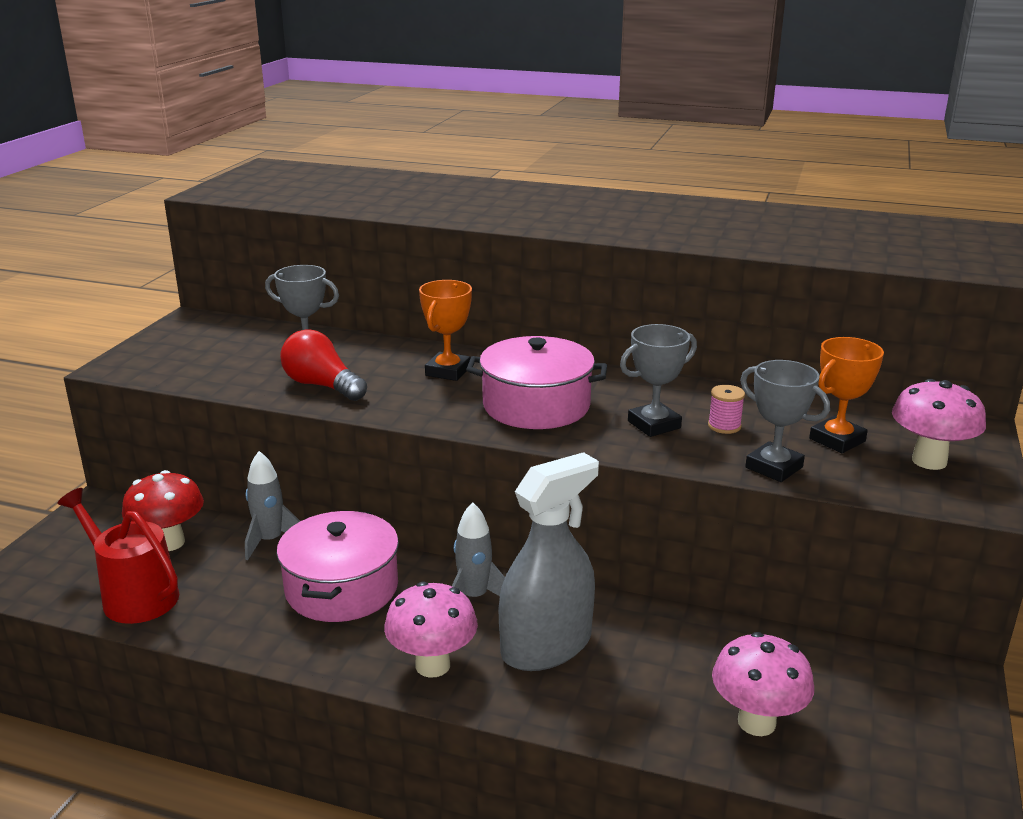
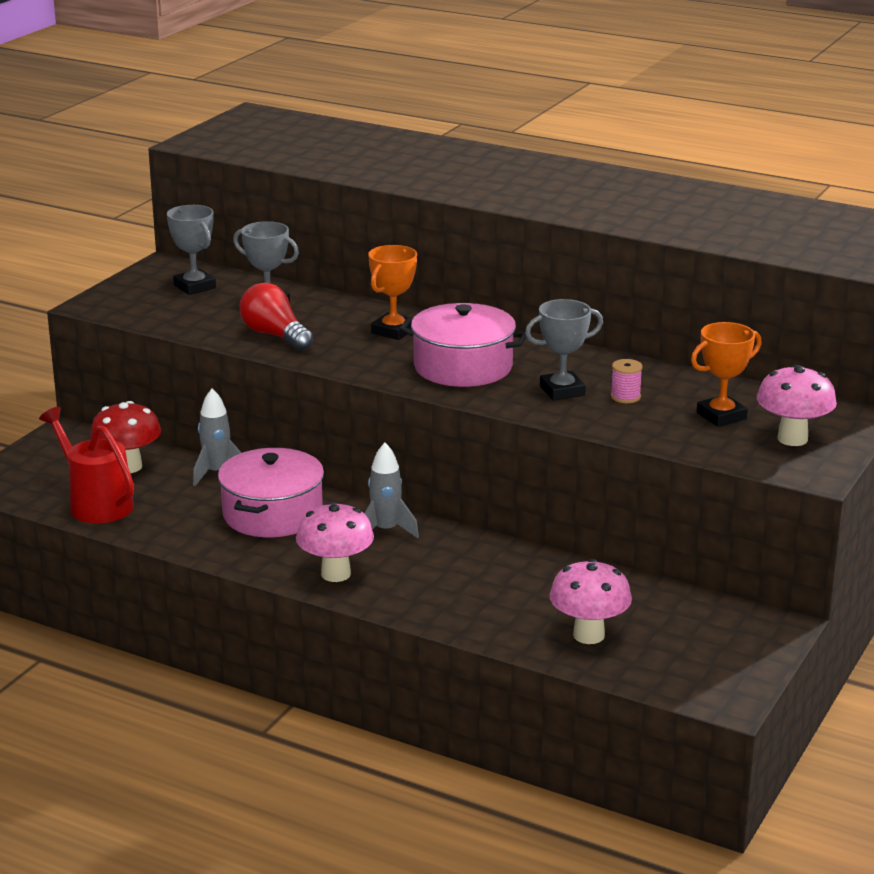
camera: 10 degrees right, 0 degrees up
grey spray bottle [499,452,599,671] -> none
grey trophy [740,360,830,482] -> grey trophy moved to [167,205,216,295]

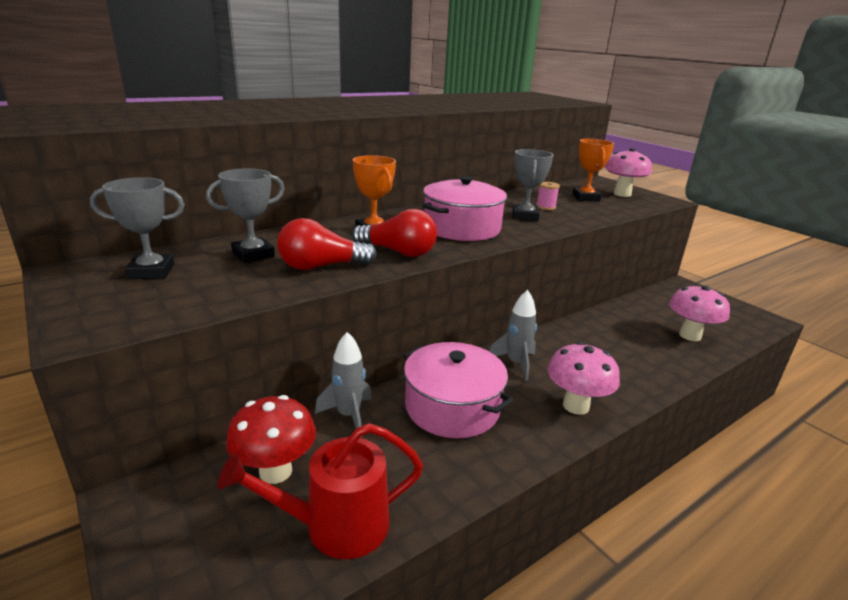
camera: 65 degrees left, 0 degrees up
none -> red light bulb [352,209,437,257]

